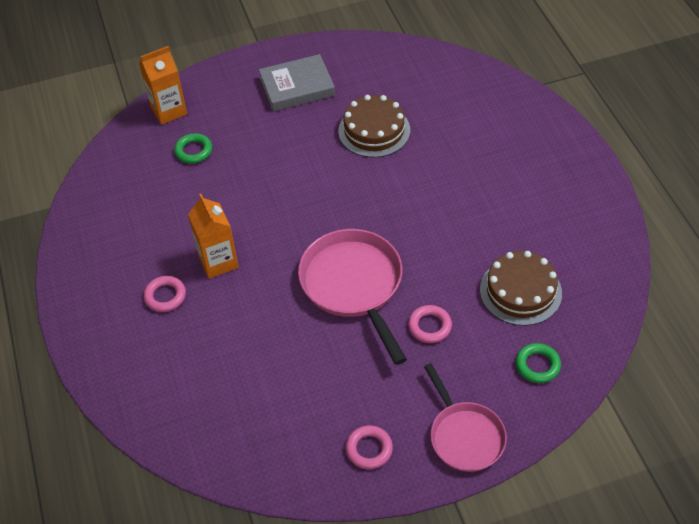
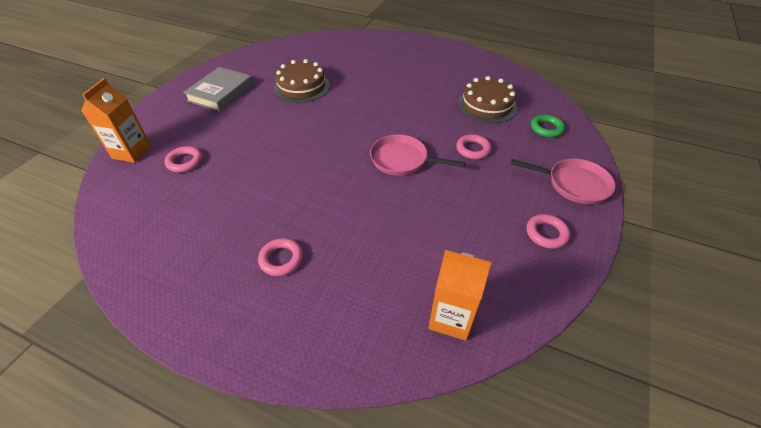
camera: 50 degrees left, 5 degrees down
green ring [174,133,212,164] -> pink ring [165,146,202,173]
orange carton [188,194,239,279] -> orange carton moved to [429,250,491,341]
pink pan [298,229,407,365] -> pink pan [370,135,466,176], size x0.65

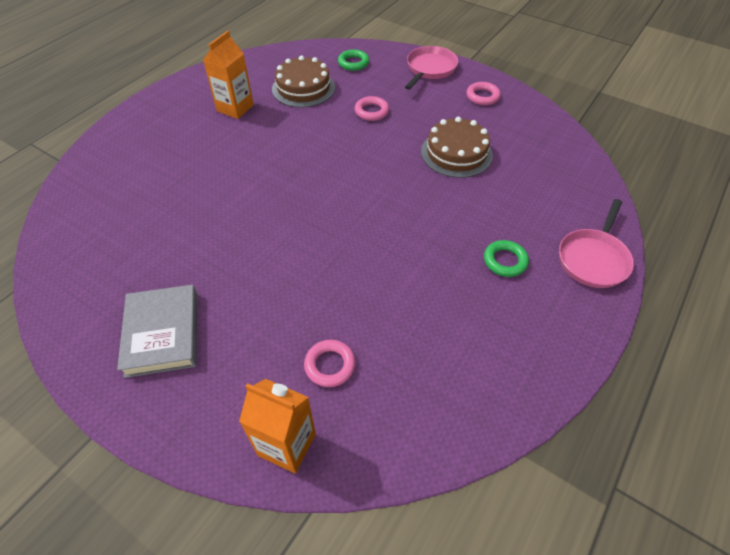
camera: 80 degrees left, 5 degrees up
grey book [183,67,253,112] -> grey book turned 45 degrees clockwise [117,285,198,378]
pink ring [258,238,303,276] -> green ring [484,240,529,277]
brown cake [274,59,330,103] -> brown cake moved to [421,117,493,178]
pink pan [370,135,466,176] -> pink pan moved to [559,199,634,288]
orange carton [429,250,491,341] -> orange carton moved to [203,31,254,119]

